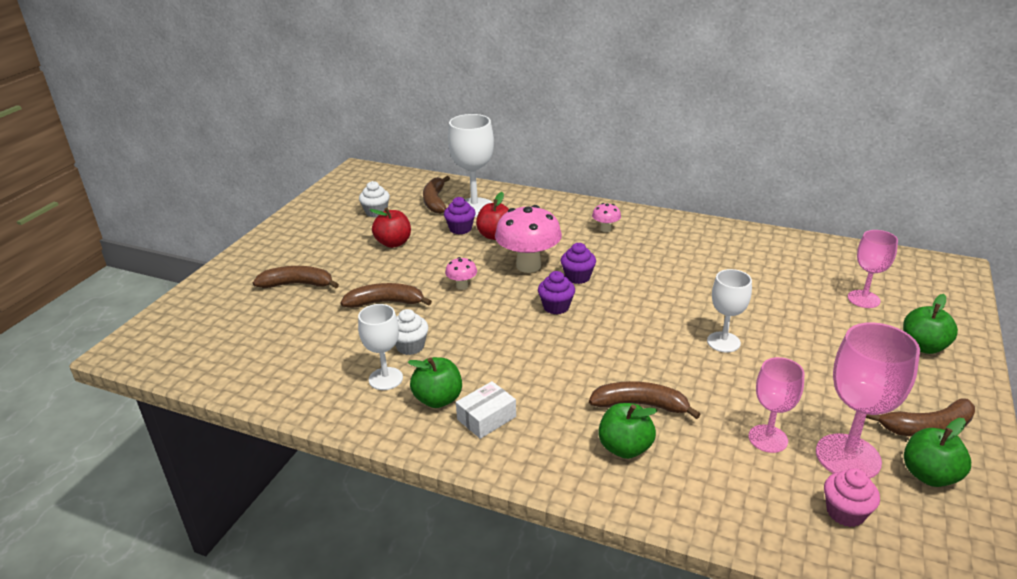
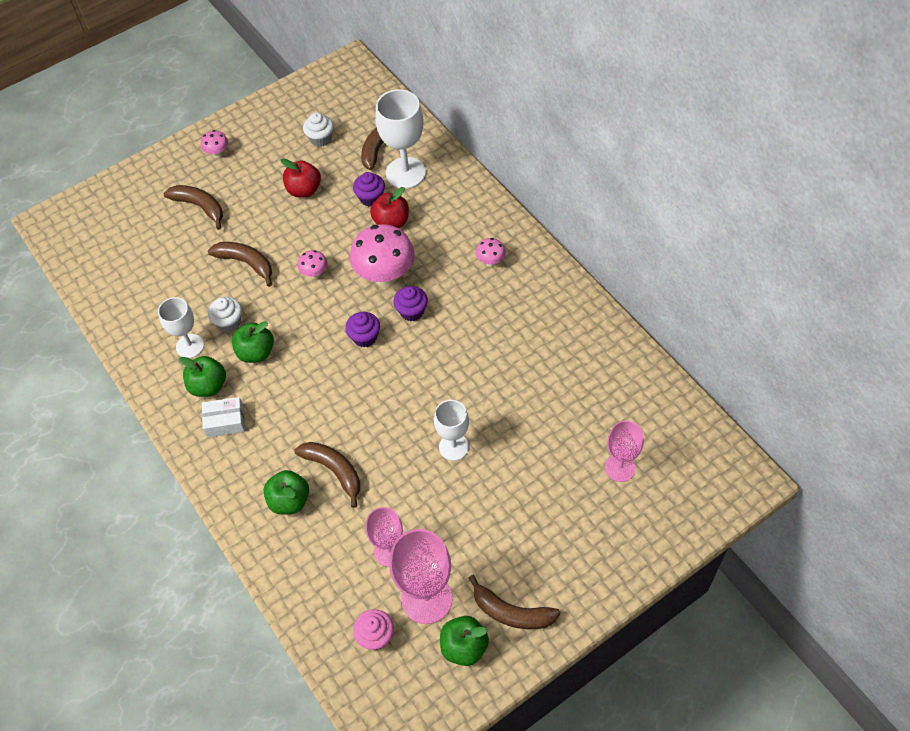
camera: 35 degrees right, 25 degrees up
green apple [903,294,958,354] -> green apple moved to [232,321,274,363]
none -> pink mushroom [201,130,228,158]

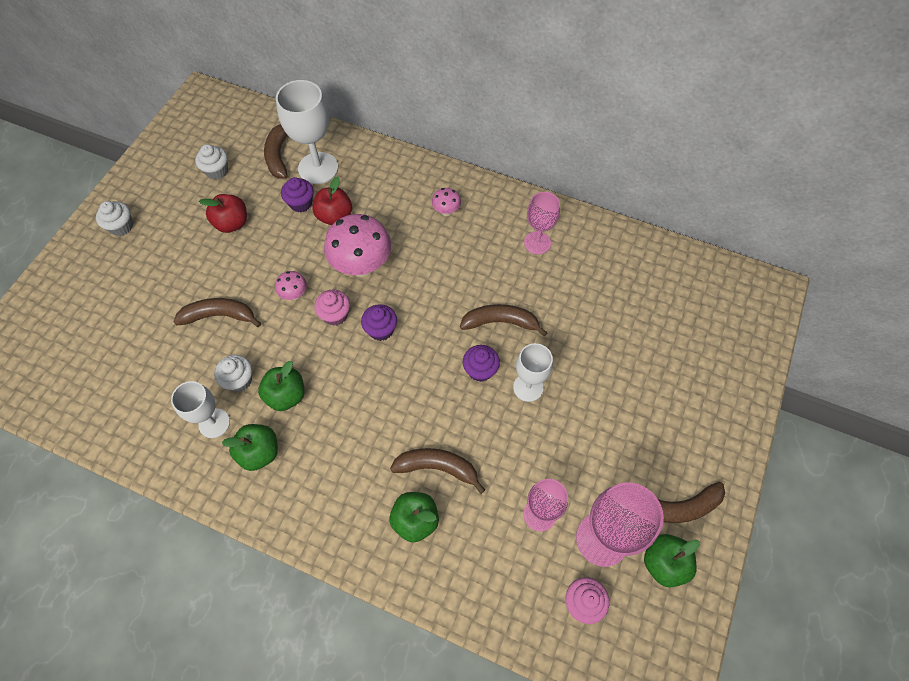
camera: 35 degrees left, 5 degrees up
brown banana [164,185,223,230] -> brown banana moved to [460,304,548,337]
pink mushroom [201,130,228,158] -> white cupcake [96,201,133,236]
white box [202,397,245,437] -> none
purple cupcake [393,286,428,321] -> purple cupcake moved to [463,345,500,382]
pink goblet [605,421,644,482] -> pink goblet moved to [524,192,560,254]
none -> pink cupcake [314,289,350,326]

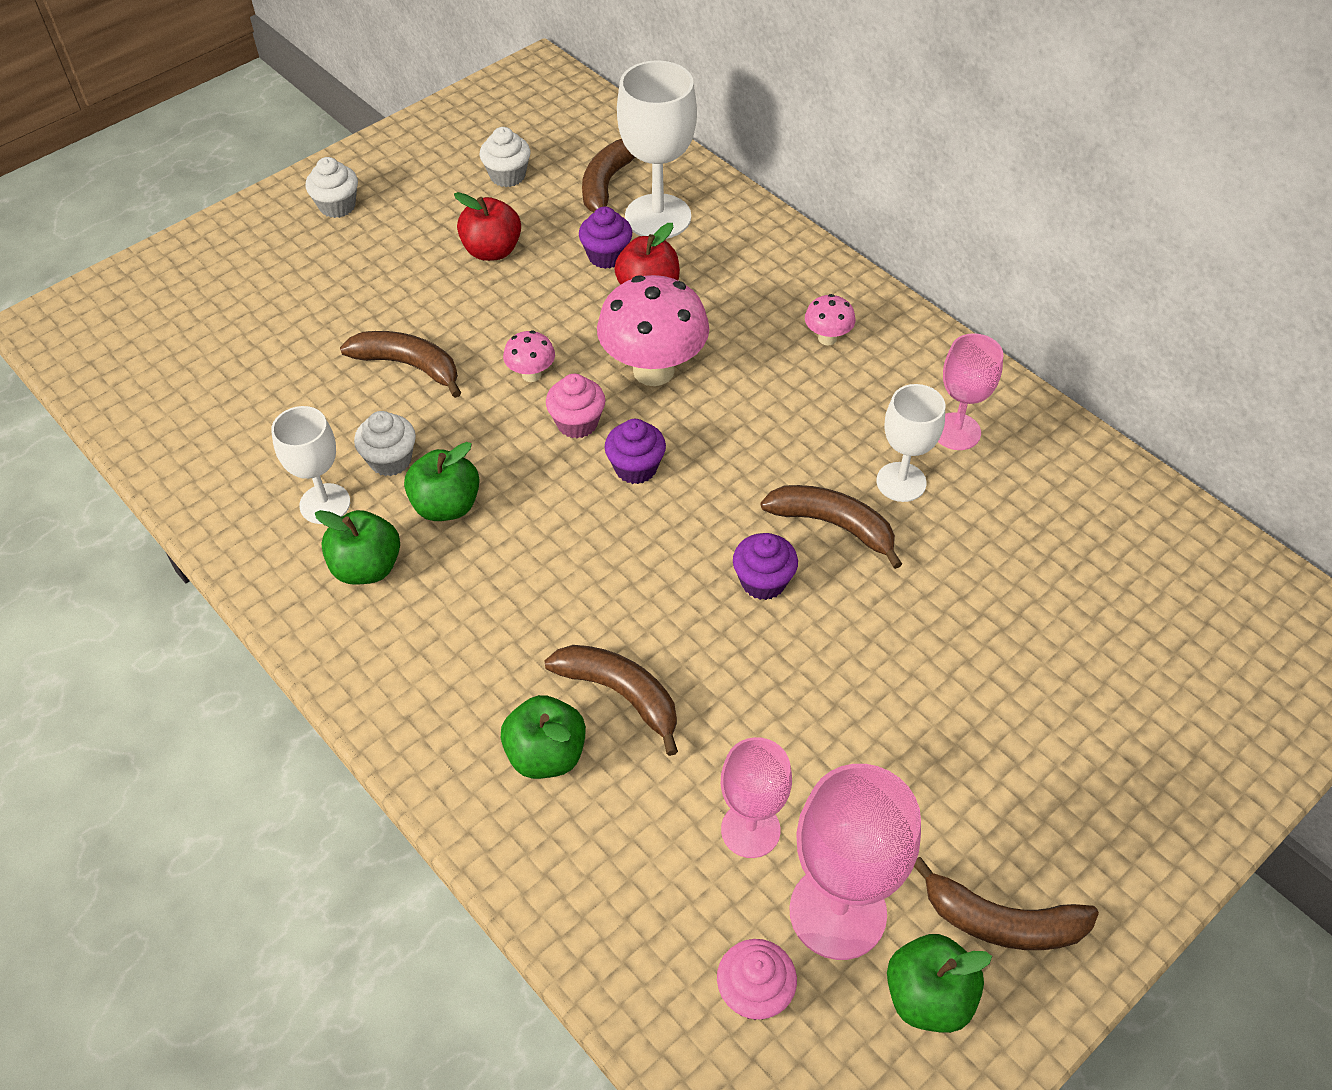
camera: 25 degrees right, 10 degrees down
white goblet [513,343,553,402] -> white goblet moved to [876,384,945,502]

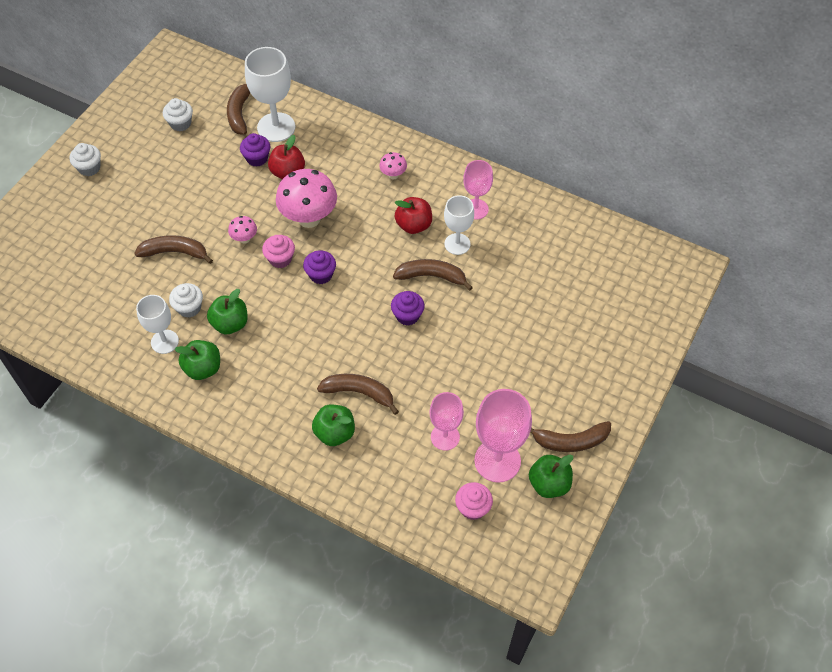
camera: 20 degrees left, 5 degrees up
red apple [454,192,521,261] -> red apple moved to [395,197,432,234]

